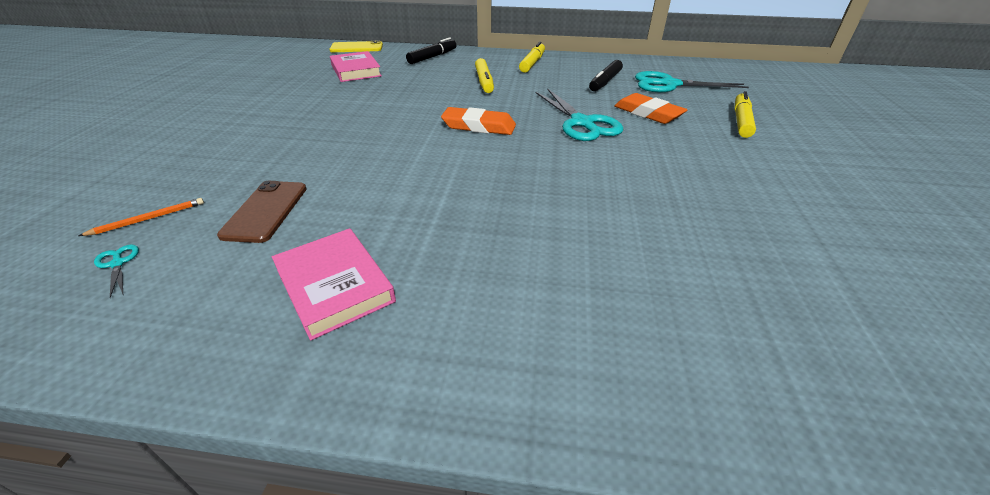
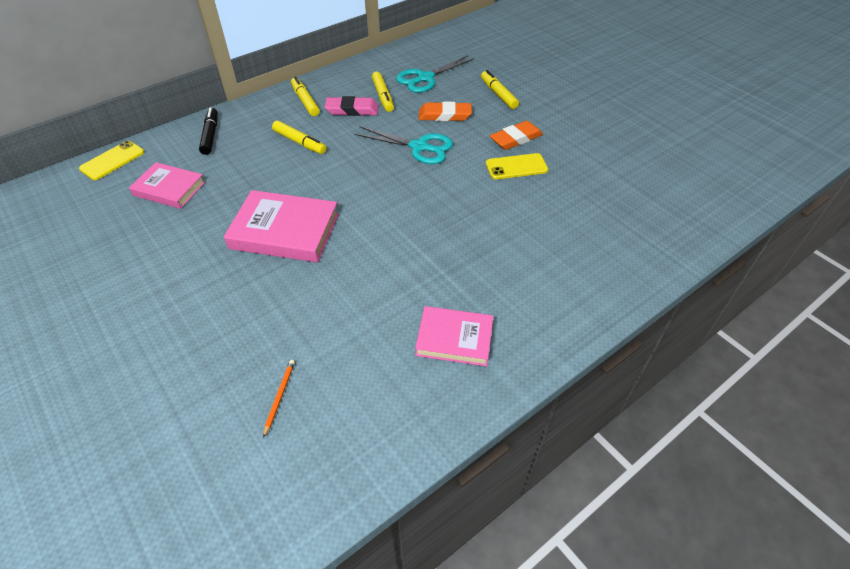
camera: 45 degrees left, 10 degrees up
turquoise scissors [94,244,139,298] -> none
brown phone [217,181,307,243] -> none
orange eraser [441,107,516,135] -> orange eraser moved to [490,121,543,150]
black marker [589,60,623,91] -> yellow marker [372,72,394,112]
none -> pink book [224,190,339,262]
none -> pink eraser [325,96,379,116]
none -> yellow phone [486,153,548,180]

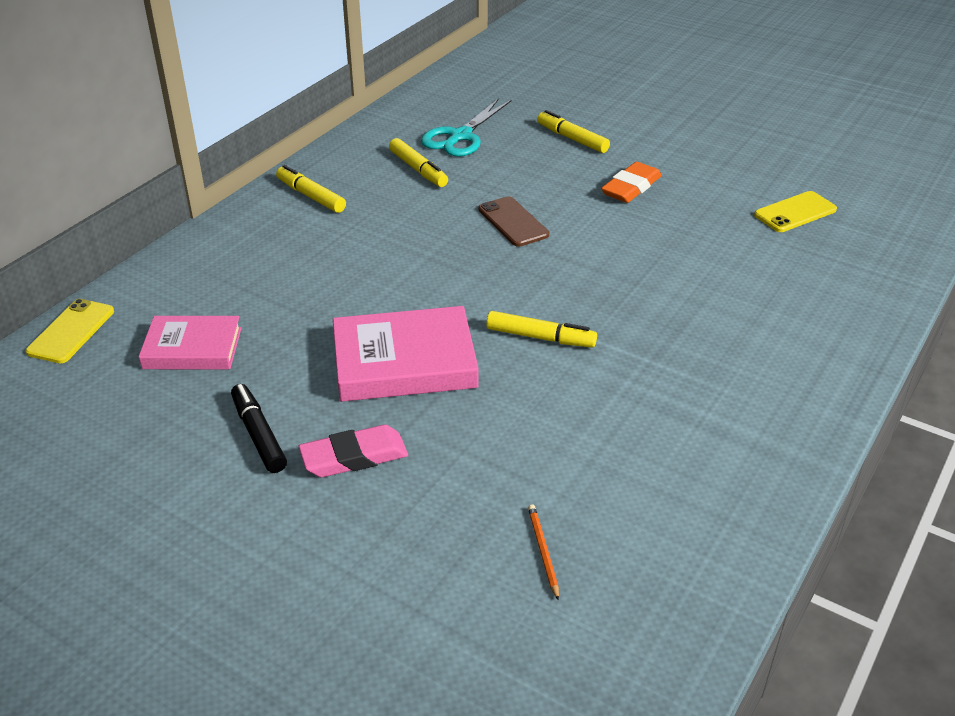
camera: 20 degrees left, 10 degrees down
black marker [199,107,218,155] -> black marker moved to [231,384,287,473]
yellow marker [272,120,326,154] -> yellow marker moved to [486,311,597,348]
pink eraser [325,96,379,116] -> pink eraser moved to [298,425,408,477]
turquoise scissors [355,126,453,164] -> brown phone [478,196,549,247]
pink book [415,306,493,366] -> none
orange eraser [419,102,472,121] -> none
yellow phone [486,153,548,180] -> yellow phone moved to [754,191,837,232]

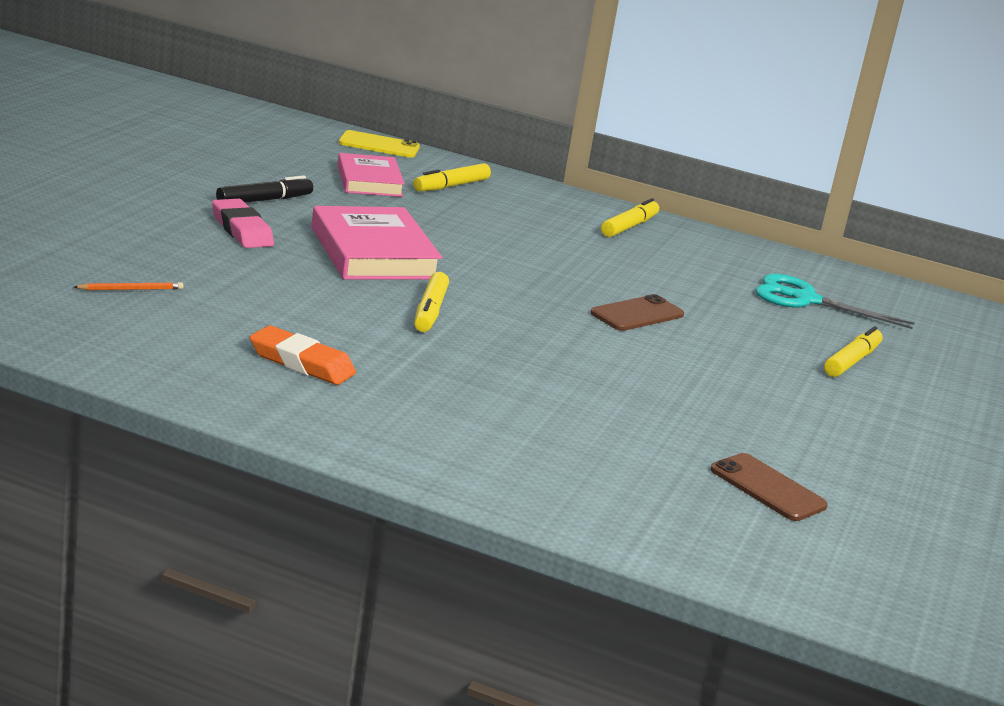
camera: 75 degrees right, 15 degrees down
yellow marker [389,138,448,187] -> yellow marker moved to [413,163,491,192]
orange eraser [601,162,662,203] -> orange eraser moved to [250,325,356,385]
yellow phone [754,191,837,232] -> brown phone [710,453,828,521]

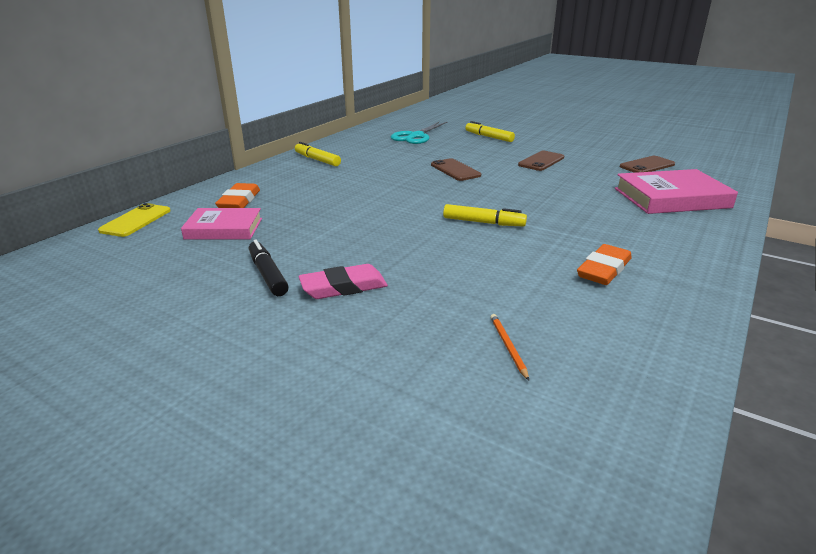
camera: 75 degrees left, 5 degrees up
pink book [311,206,442,280] -> pink book moved to [615,169,738,214]
yellow marker [413,163,491,192] -> orange eraser [215,183,260,208]
none -> brown phone [518,151,564,171]

